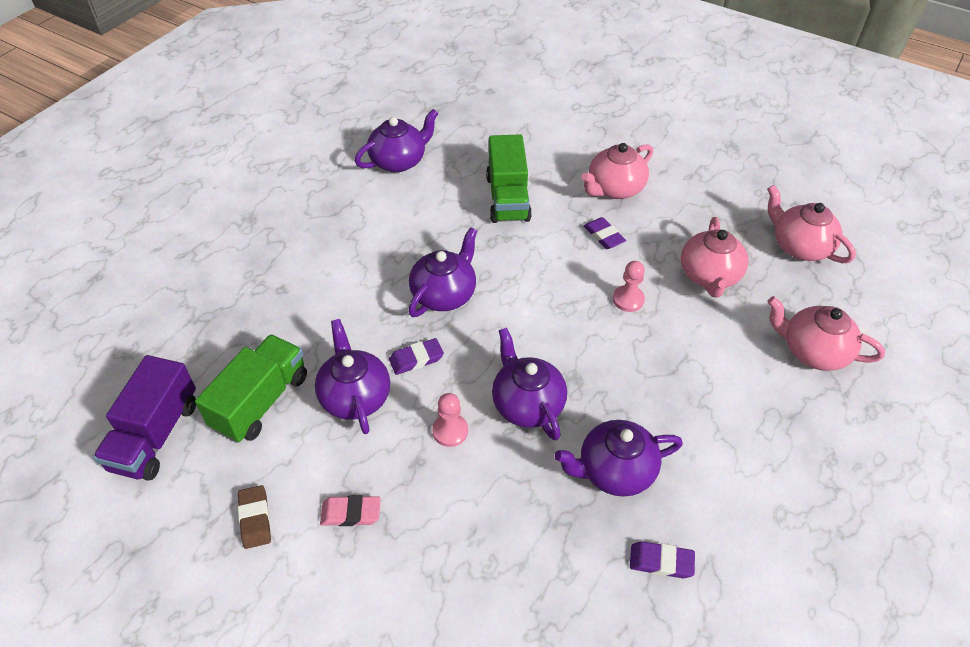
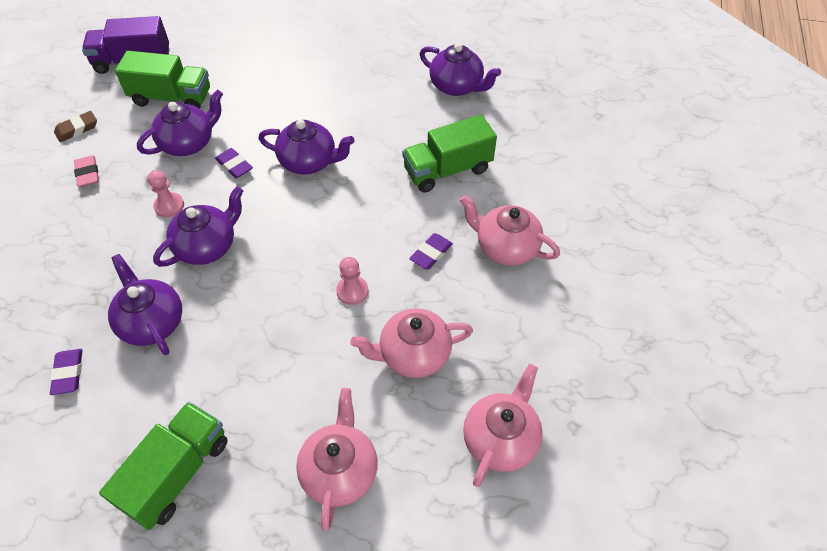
camera: 70 degrees right, 5 degrees up
none -> green truck [99,402,228,530]

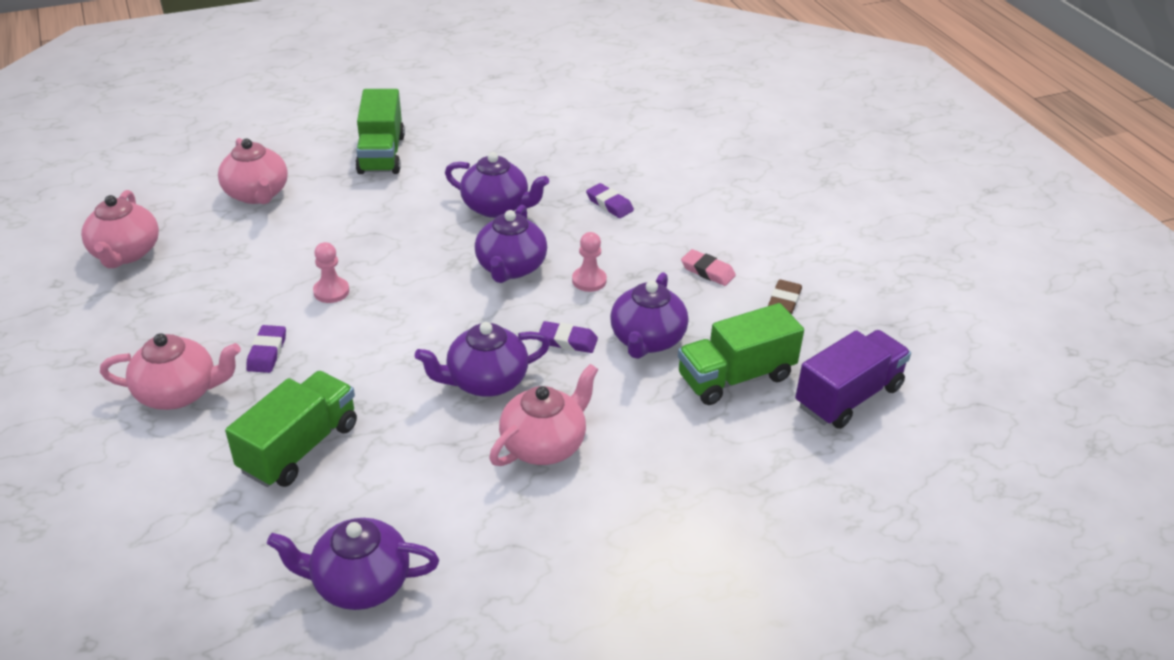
camera: 145 degrees right, 15 degrees down
purple eraser [50,349,82,395] -> purple eraser moved to [586,183,634,218]
pink teapot [350,308,473,378] -> pink teapot moved to [489,364,598,466]

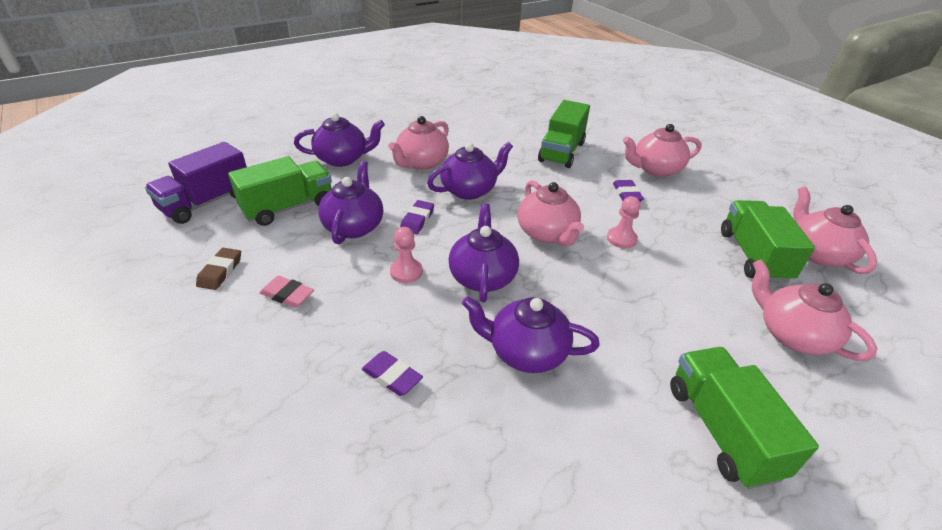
camera: 170 degrees right, 0 degrees up
purple teapot [267,518,439,610] -> purple teapot moved to [294,113,385,167]
purple eraser [539,321,598,353] -> purple eraser turned 75 degrees counterclockwise [400,200,434,234]
none -> pink teapot [517,180,584,246]
none -> green truck [721,200,815,282]

